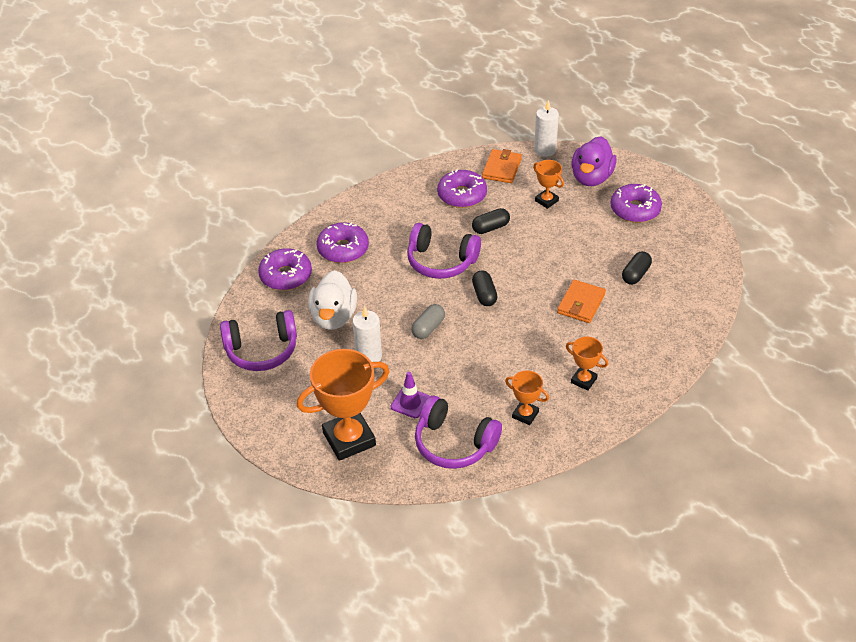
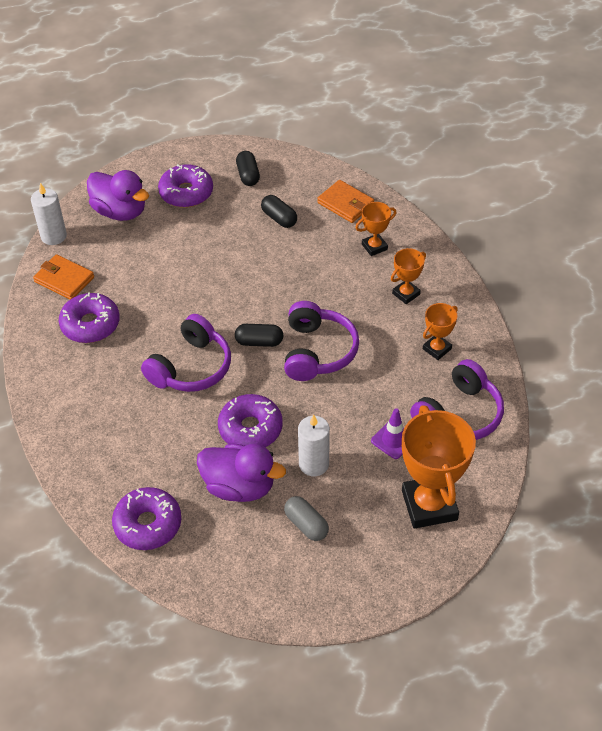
camera: 75 degrees left, 5 degrees up
purple headphones [220,310,297,371] -> purple headphones moved to [284,301,359,381]
white duck [308,270,357,330] -> purple duck [197,444,286,502]
purple donut [317,222,369,263] -> purple donut moved to [218,394,283,447]
grey capsule [411,304,445,339] -> grey capsule moved to [284,496,329,541]
black capsule [472,208,510,234] -> black capsule moved to [236,151,260,186]
orange trophy [533,160,564,209] -> orange trophy moved to [355,202,397,256]
orange wallet [557,280,606,323] -> orange wallet moved to [317,180,374,223]

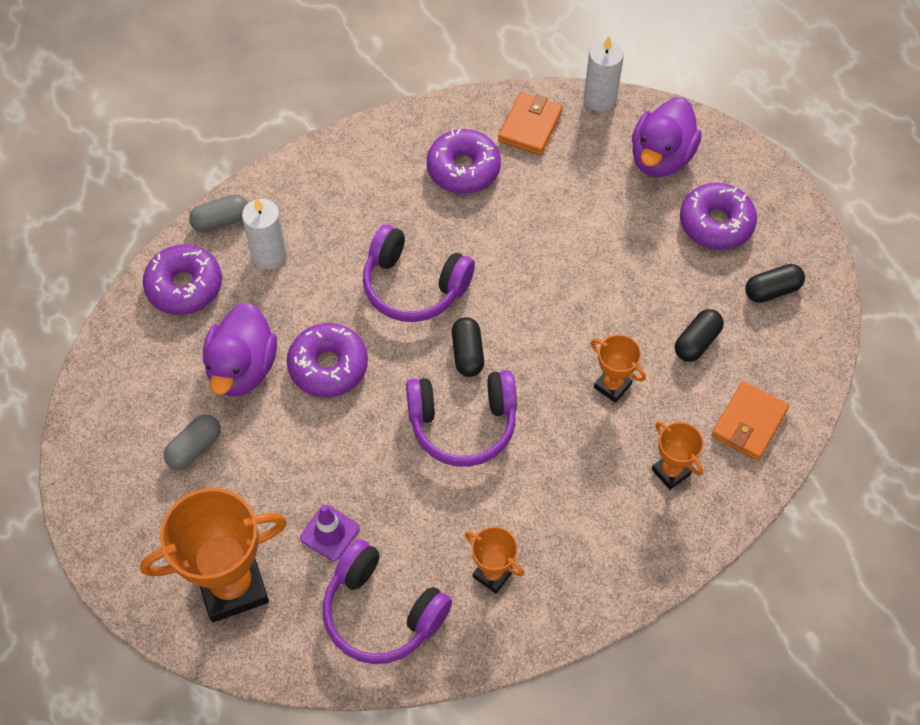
camera: 80 degrees right, 10 degrees up
white candle [298,415,330,476] -> white candle moved to [242,198,287,269]
orange trophy [391,248,426,304] -> orange trophy moved to [591,334,646,403]
none -> grey capsule [189,195,248,233]

